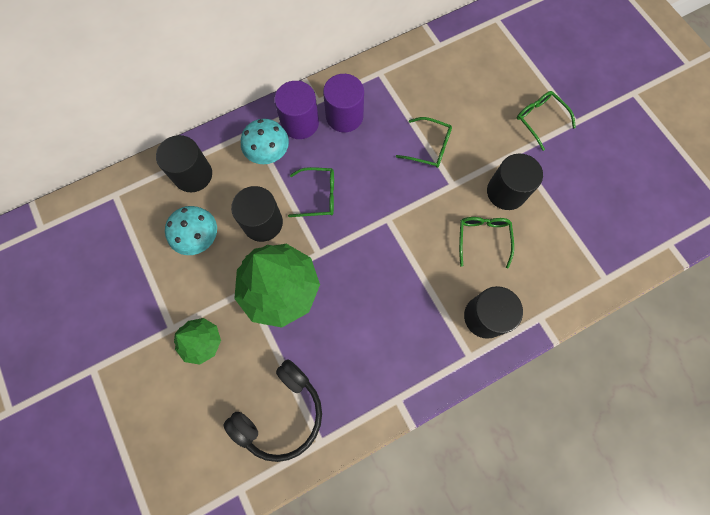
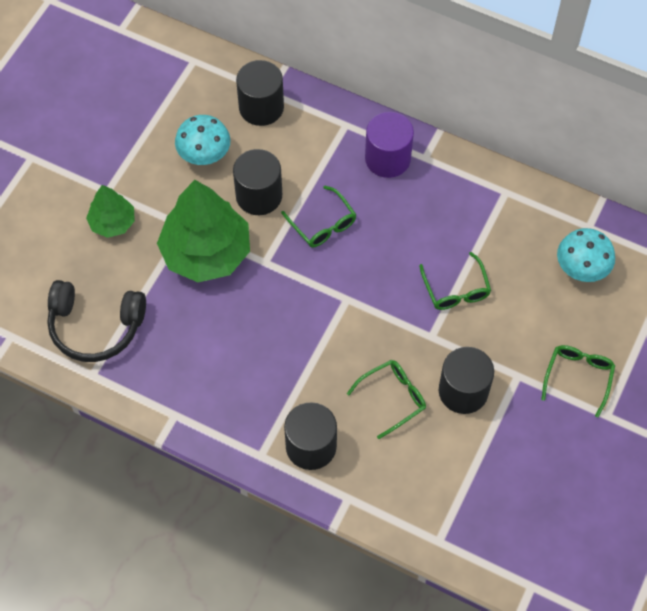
camera: 55 degrees right, 10 degrees down
turquoise mushroom [241,119,289,164] -> turquoise mushroom moved to [557,228,615,282]
purple cylinder [323,74,364,132] -> none

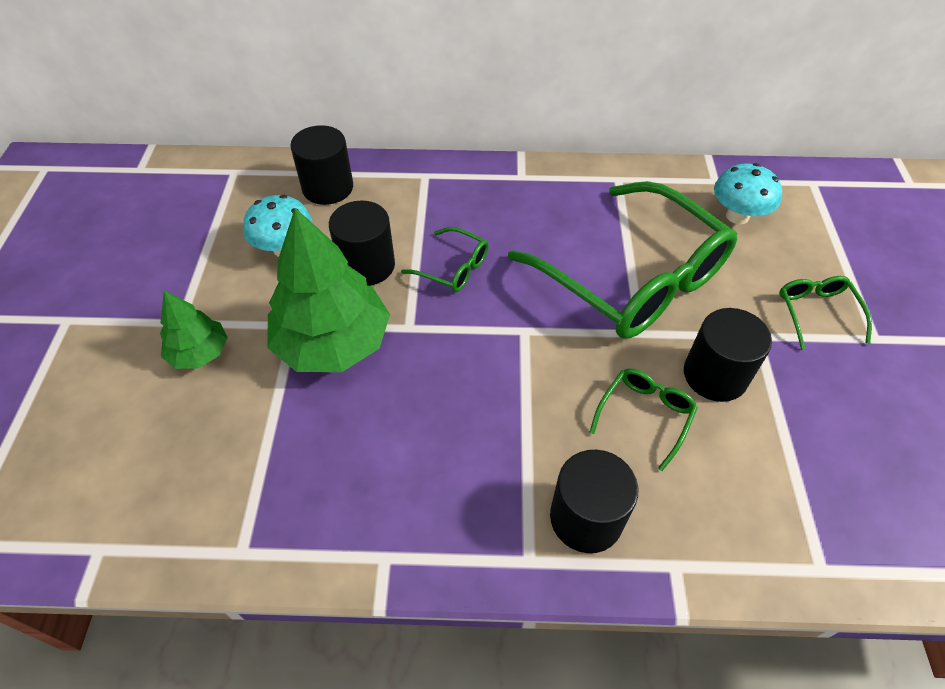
camera: 25 degrees left, 10 degrees down
black headphones [47,280,146,362] -> none
purple cylinder [365,112,414,178] -> none
green glasses [419,252,491,310] -> green glasses [508,181,737,339], size x2.40

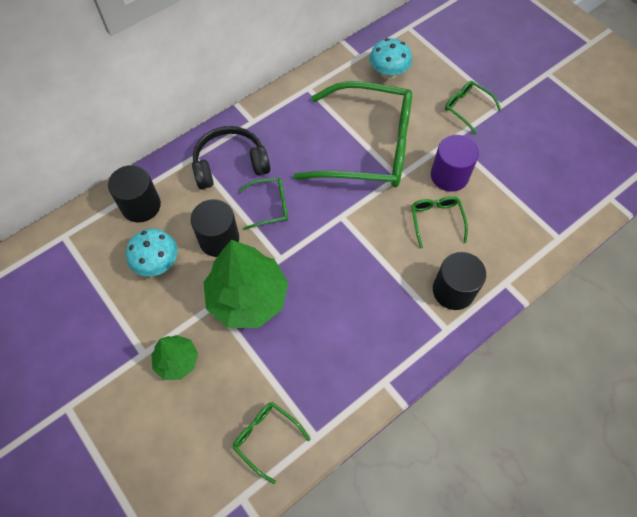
camera: 40 degrees left, 10 degrees up
black cylinder [684,308,772,402] -> purple cylinder [431,135,479,192]
none -> black headphones [192,126,270,189]
none -> green glasses [233,402,310,484]

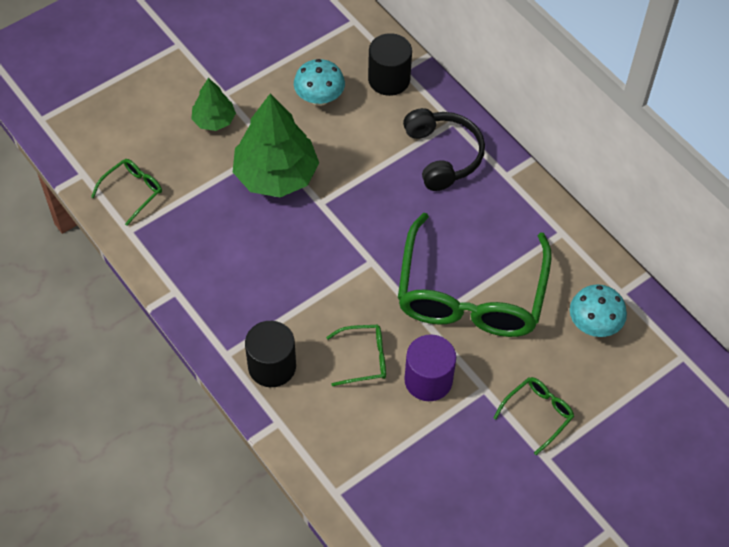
camera: 90 degrees right, 5 degrees down
black cylinder [190,199,239,257] -> none
green glasses [238,178,288,230] -> none

